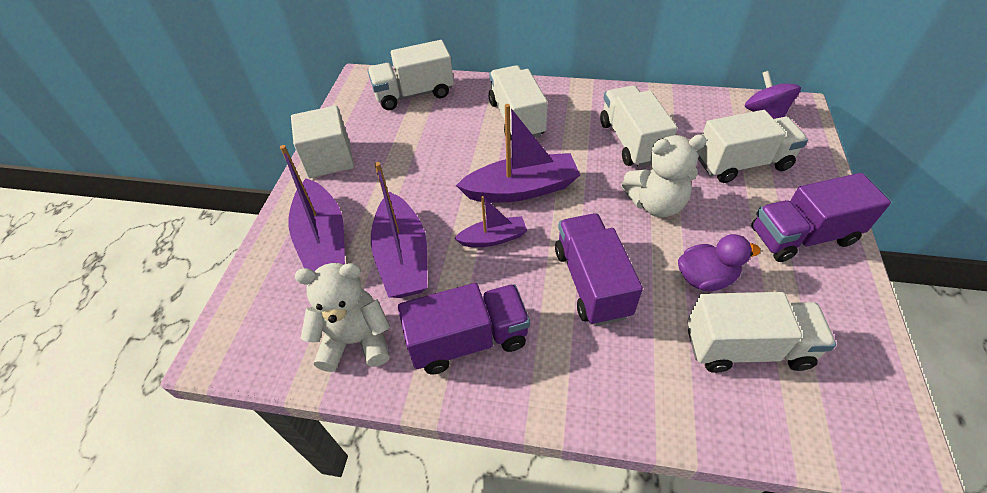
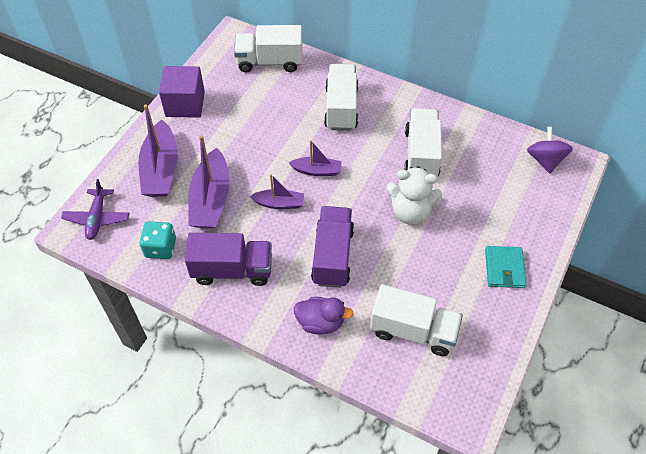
camera: 15 degrees right, 5 degrees up
white cube [291,105,354,178] -> purple cube [159,66,205,118]
white teddy bear [295,263,390,372] -> turquoise dice [139,221,176,259]
purple boat [456,104,580,203] -> purple boat [289,140,342,176], size x0.56
purple duck [678,234,761,291] -> purple duck moved to [294,297,354,335]
white truck [697,110,808,183] -> none
purple truck [751,173,891,262] -> turquoise wallet [485,246,526,288]
none -> purple plane [61,179,129,240]

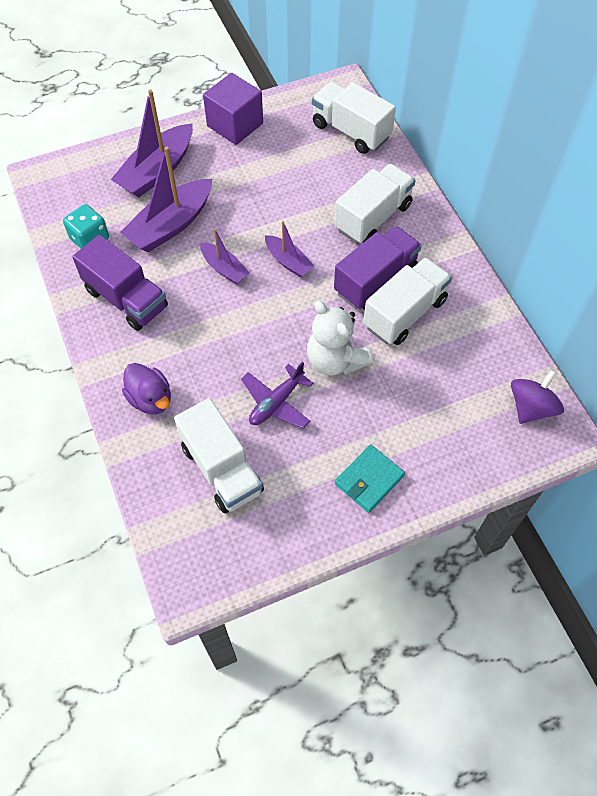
camera: 40 degrees right, 5 degrees up
purple plane [61,179,129,240] -> purple plane moved to [241,362,313,429]
purple truck [311,206,354,288] -> purple truck moved to [334,226,422,310]

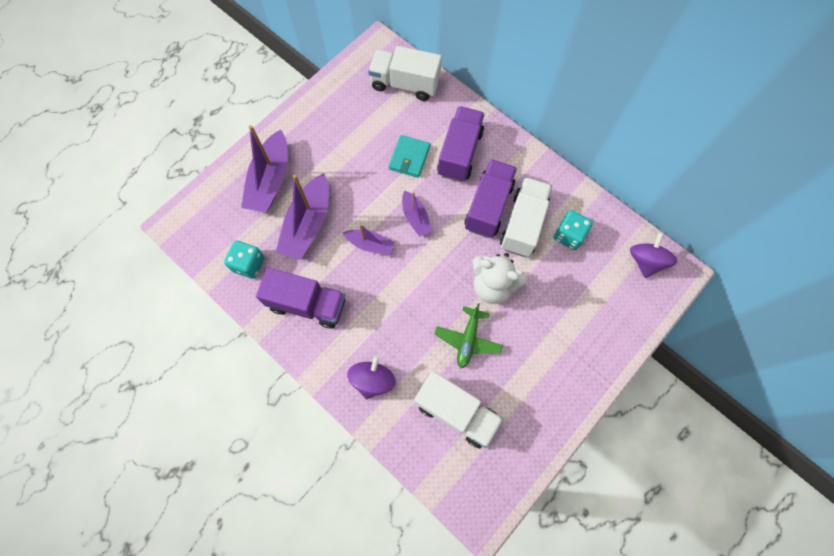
camera: 25 degrees left, 10 degrees up
purple duck [122,363,171,415] -> purple spinning top [347,355,396,399]
purple cube [203,73,263,145] -> none
purple plane [241,362,313,429] -> green plane [435,303,503,368]
purple boat [265,221,315,278] -> purple boat turned 45 degrees clockwise [402,190,432,237]
white truck [335,164,416,244] -> purple truck [437,106,485,182]
turquoise wallet [335,444,405,513] -> turquoise wallet moved to [388,135,430,178]
none -> turquoise dice [554,210,593,250]

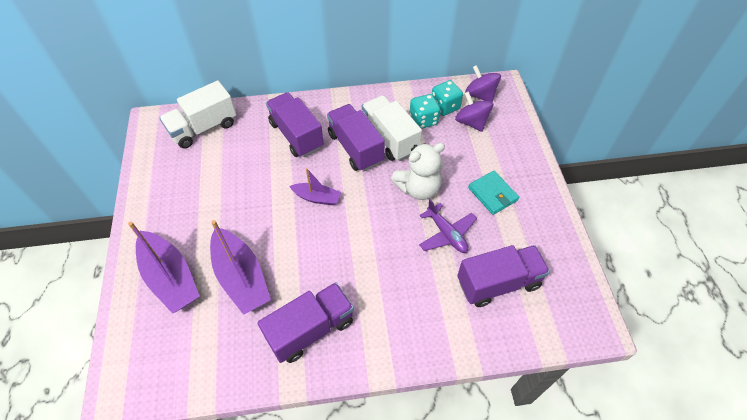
camera: 50 degrees left, 15 degrees down
turquoise dice [224,241,265,279] -> turquoise dice moved to [432,80,463,116]
purple boat [342,224,395,255] -> none
purple spinning top [347,355,396,399] -> purple spinning top moved to [455,91,493,132]
turquoise wallet [388,135,430,178] -> turquoise wallet moved to [468,171,519,215]
white truck [414,371,504,449] -> purple truck [457,245,550,307]
green plane [435,303,503,368] -> purple plane [419,199,477,253]

